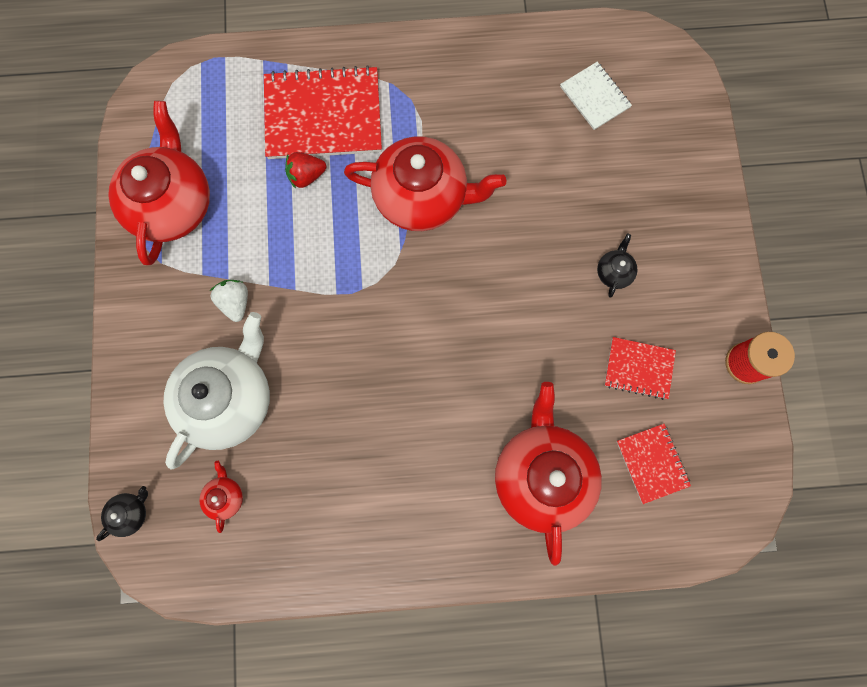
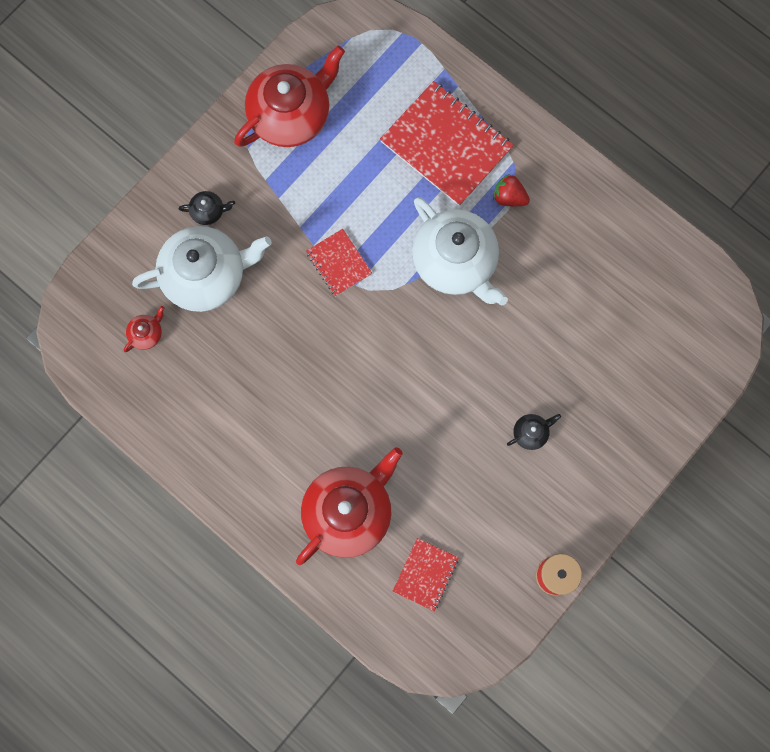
camera: 45 degrees right, 0 degrees up
black teapot [96,486,148,541] -> black teapot moved to [179,191,235,225]
white strawberry [210,280,248,322] -> none
red strawberry [285,152,326,189] -> red strawberry moved to [493,174,530,206]
red teapot [344,136,506,231] -> white teapot [412,197,508,305]
white notebook [560,62,632,130] -> none
red notebook [604,337,676,400] -> red notebook moved to [306,229,372,296]

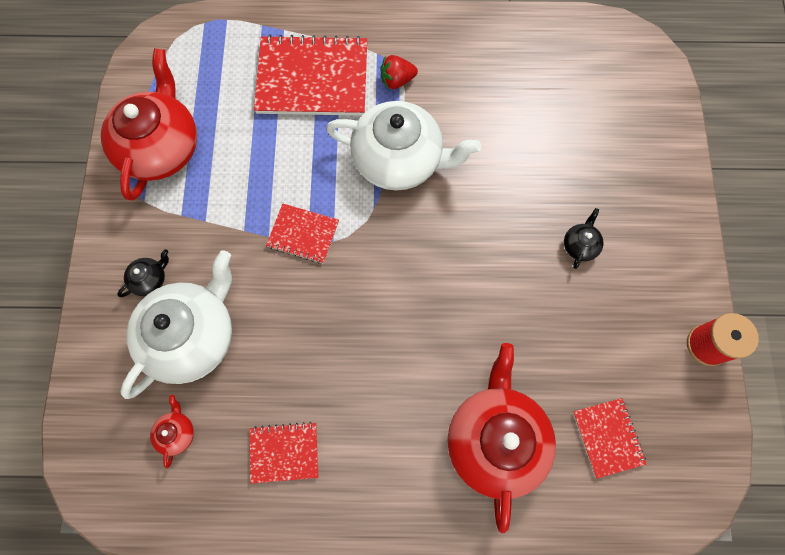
camera: 40 degrees left, 5 degrees down
none -> red notebook [250,422,319,484]

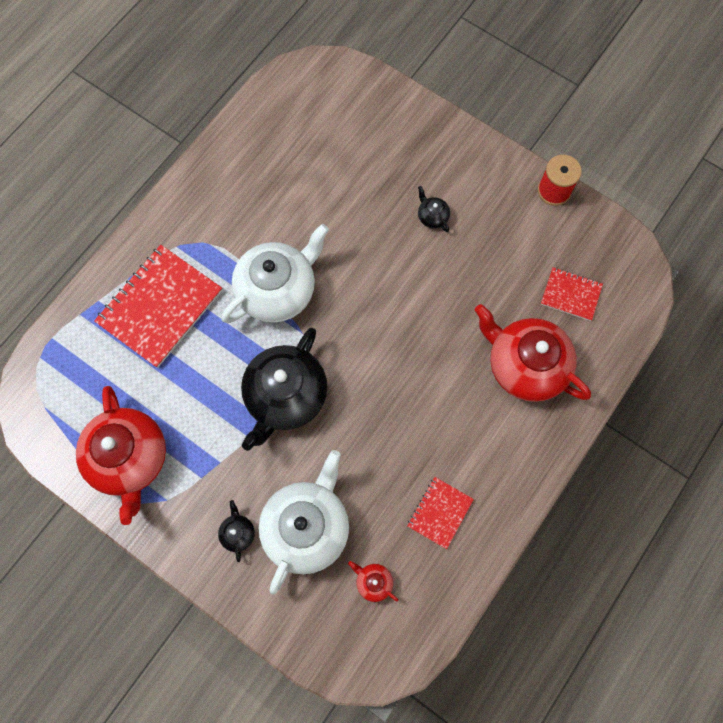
camera: 55 degrees left, 0 degrees up
red teapot [101,48,197,201] -> red teapot turned 150 degrees counterclockwise [76,386,166,525]
white teapot [120,250,232,399] -> white teapot turned 45 degrees clockwise [259,450,349,595]
red notebook [266,204,339,264] -> black teapot [241,328,328,451]
red strawberry [380,55,418,89] -> none

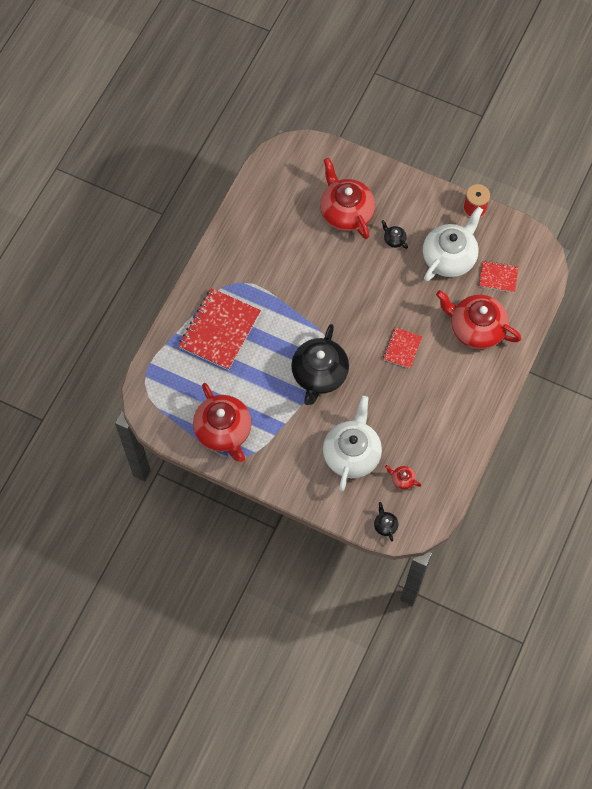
camera: 10 degrees left, 5 degrees down
black teapot [218,500,255,562] -> black teapot moved to [374,502,398,541]
white teapot [221,224,329,323] -> white teapot moved to [423,207,483,282]
red notebook [407,477,474,549] -> red notebook moved to [383,327,422,369]
none -> red teapot [320,158,375,239]

